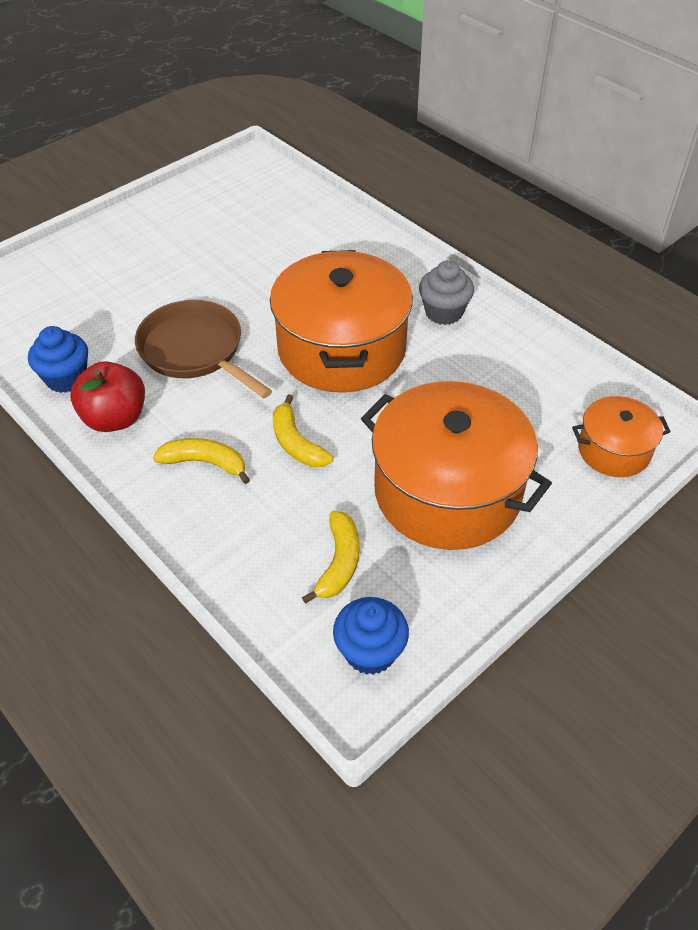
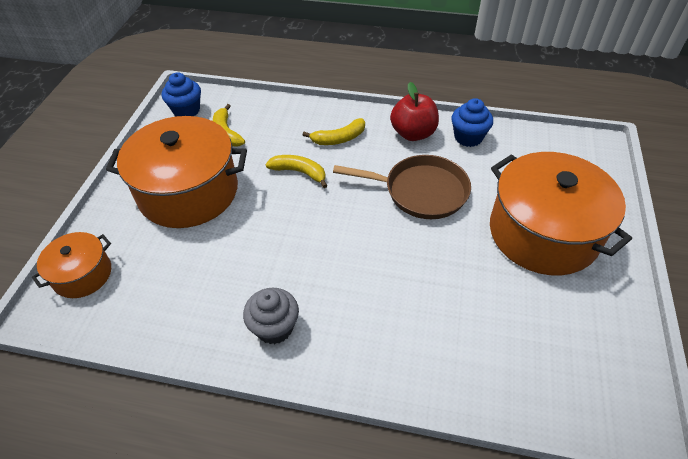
camera: 145 degrees right, 0 degrees up
orange pot [270,250,413,393] -> orange pot moved to [490,152,632,275]

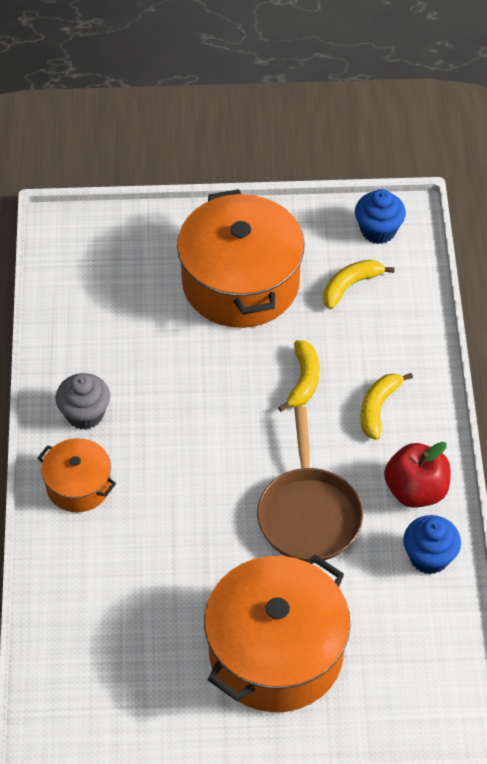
camera: 75 degrees right, 5 degrees up
orange pot [32,232,111,298] -> orange pot moved to [37,438,116,512]
yellow banana [303,118,365,145] -> yellow banana turned 60 degrees clockwise [361,373,413,440]

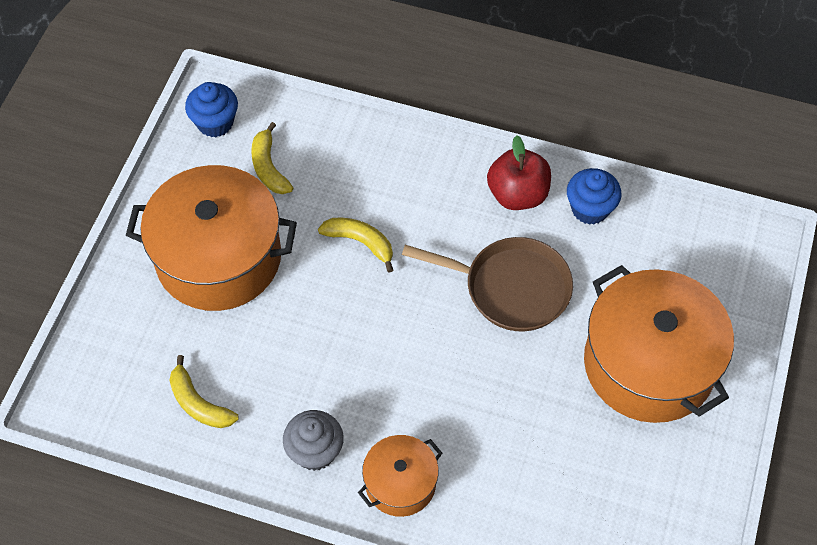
camera: 70 degrees left, 5 degrees up
yellow banana [361,373,413,440] -> yellow banana moved to [169,355,239,428]

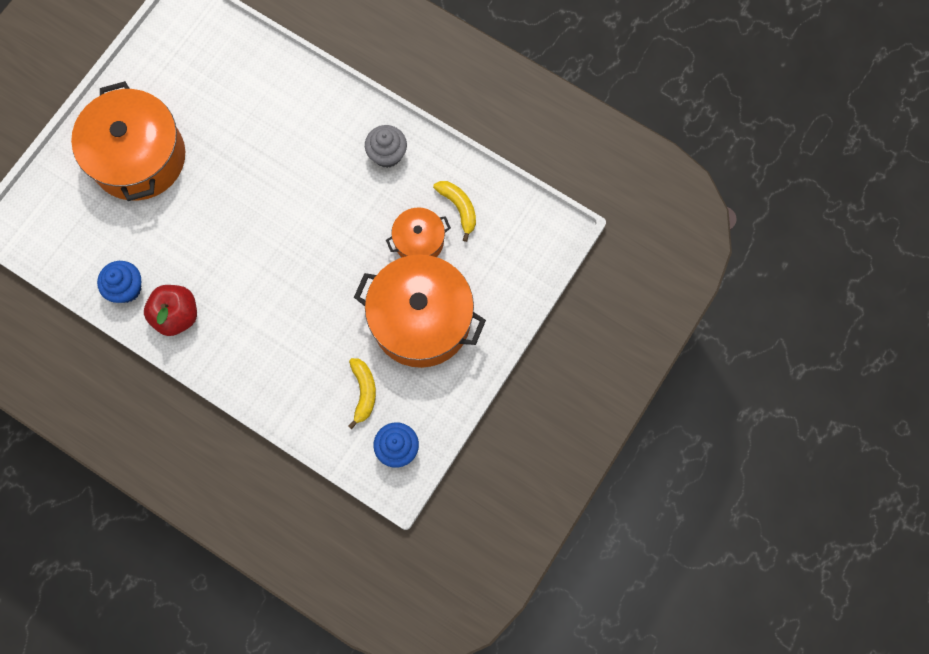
camera: 165 degrees left, 15 degrees up
yellow banana [318,218,393,273] -> none
orange pot [358,435,442,517] -> orange pot moved to [386,207,451,258]
brown pan [402,237,573,331] -> none

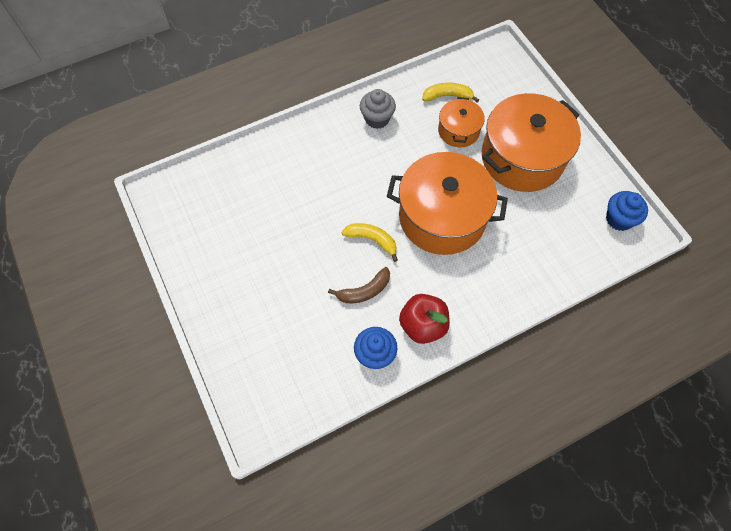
camera: 60 degrees left, 10 degrees down
orange pot [71,81,185,201] -> orange pot moved to [387,152,508,255]
yellow banana [348,358,376,429] -> yellow banana moved to [341,223,398,262]
none -> brown banana [328,267,390,303]

